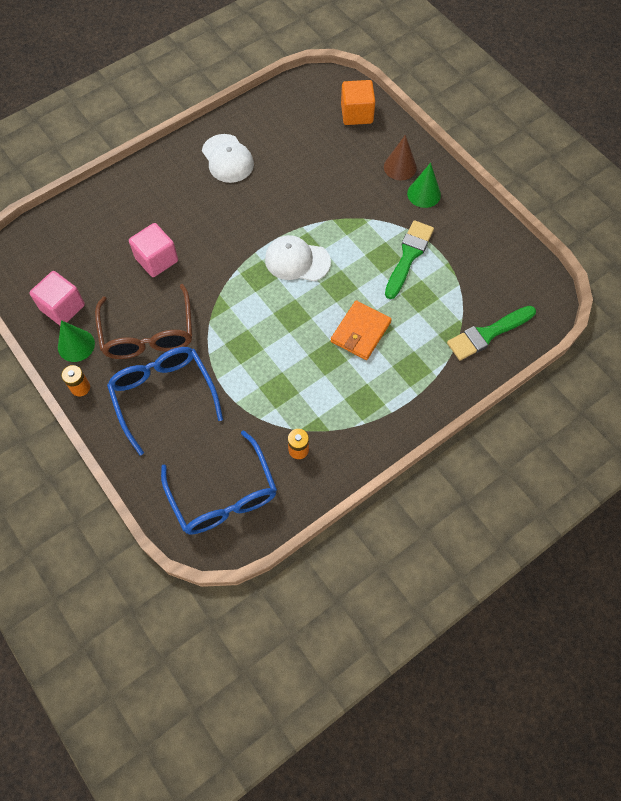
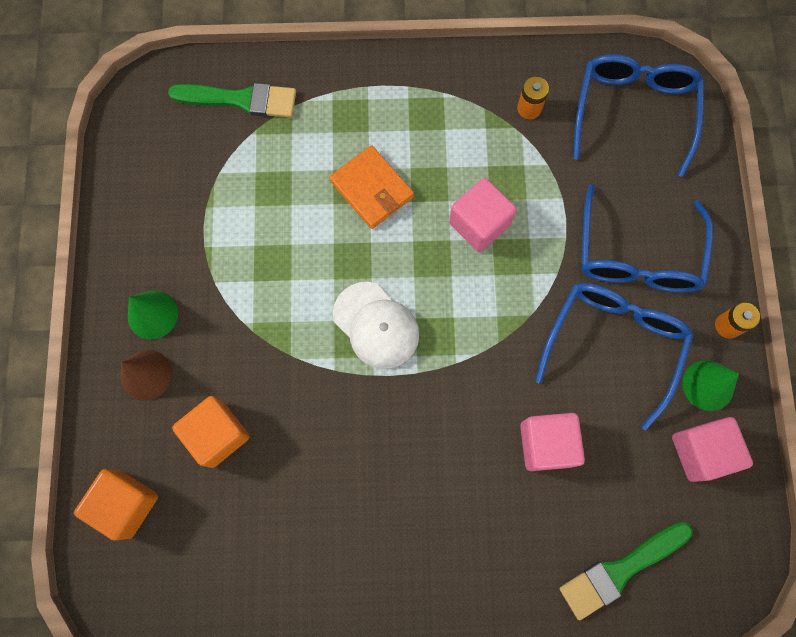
camera: 145 degrees left, 10 degrees up
brown glasses [95,284,192,359] -> blue glasses [535,283,693,430]
white cap [202,134,254,183] -> none
orange wallet [331,300,392,360] -> orange wallet turned 75 degrees clockwise [329,145,414,229]
green brush [385,220,434,299] -> green brush moved to [559,522,693,620]
none -> orange cube [172,396,250,468]
none -> pink cube [449,178,517,252]

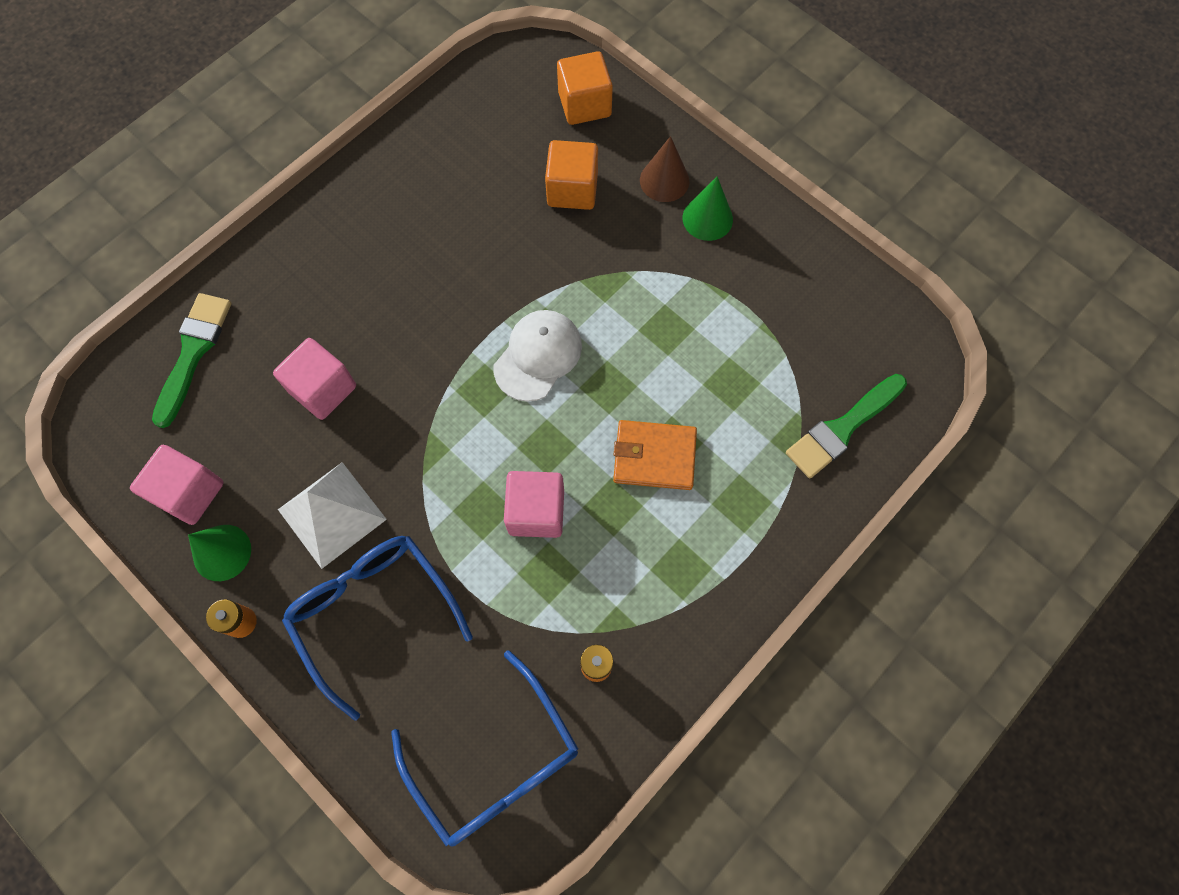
camera: 135 degrees right, 5 degrees down
white cap [333,282,419,369] -> white cap turned 120 degrees clockwise [493,310,582,402]
blue glasses [535,283,693,430] -> white pyramid [278,462,387,569]

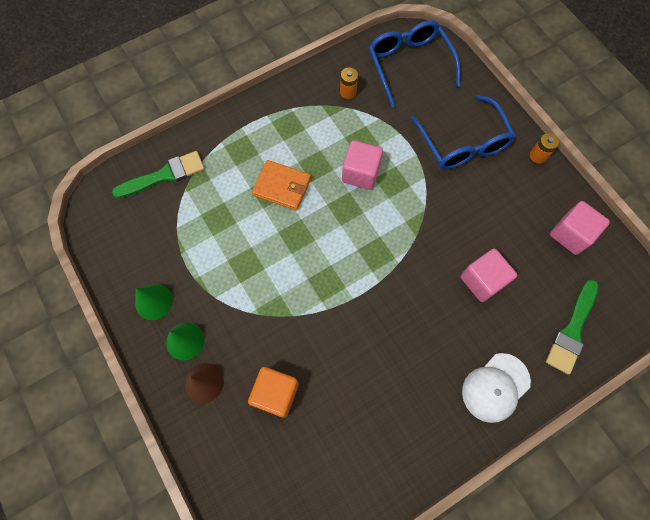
camera: 165 degrees left, 0 degrees up
green cone [188,525,251,581] -> green cone moved to [135,284,173,320]
white pyramid [278,462,387,569] -> none
white cap [493,310,582,402] -> white cap moved to [462,353,531,423]
orange cube [557,51,613,125] -> none

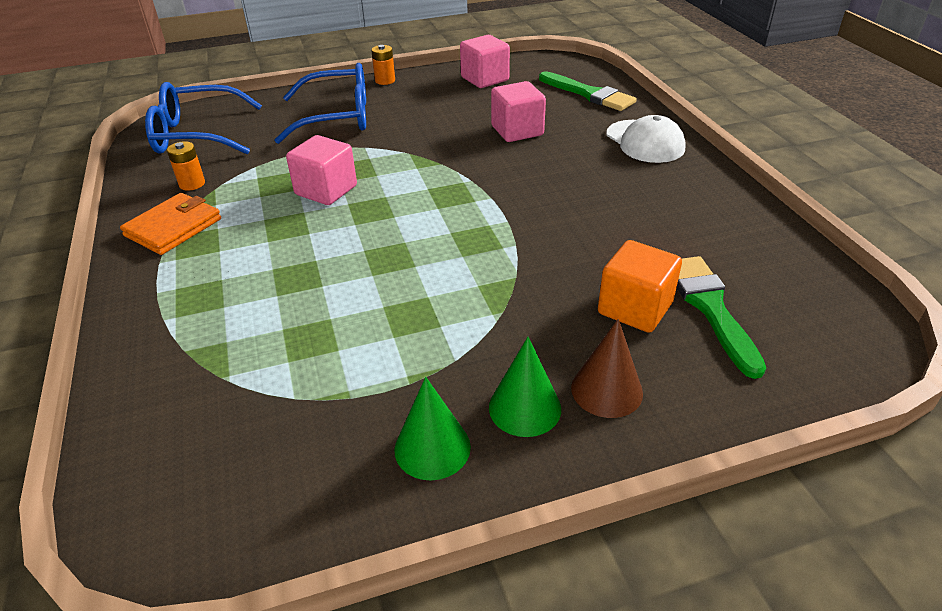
camera: 75 degrees left, 30 degrees down
green brush [112,151,205,198] -> green brush moved to [677,256,766,379]
orange wallet [252,160,311,211] -> orange wallet moved to [120,193,221,255]

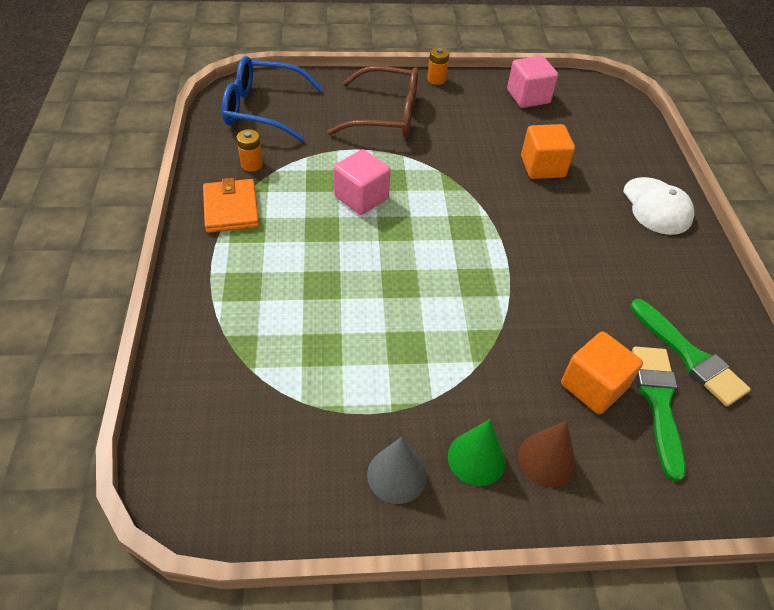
camera: 10 degrees right, 10 degrees up
orange wallet [120,193,221,255] -> orange wallet turned 60 degrees counterclockwise [203,178,259,233]
blue glasses [274,63,366,144] -> brown glasses [327,66,418,137]
green cone [394,377,471,481] -> grey cone [367,437,427,504]
pink cube [491,81,546,142] -> orange cube [521,124,575,179]
green brush [539,71,637,111] -> green brush moved to [630,299,751,407]

